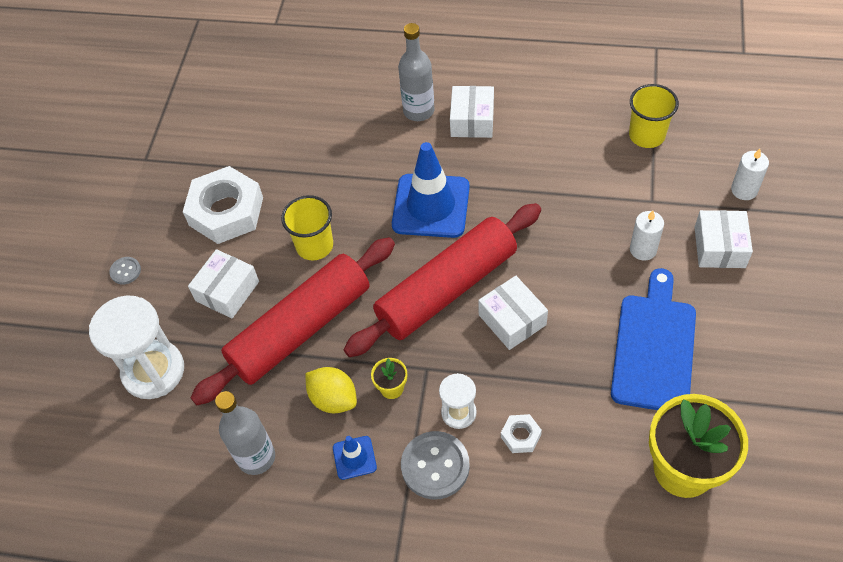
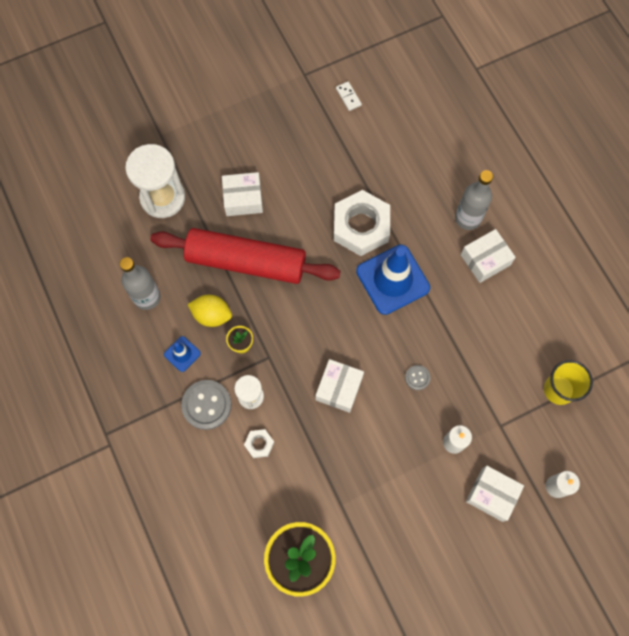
camera: 50 degrees right, 15 degrees up
grey button [109,257,141,284] -> grey button moved to [405,365,430,390]
white nut [183,166,263,244] -> white nut moved to [334,190,390,256]
yellow cup [281,195,333,260] -> none
yellow lemon [305,367,357,414] -> yellow lemon turned 75 degrees counterclockwise [187,295,232,327]
red rolling pin [343,203,541,357] -> none
blue cutting board [611,268,696,410] -> none
white box [694,210,753,268] -> white box turned 60 degrees clockwise [466,466,524,522]
none -> white domino [336,81,362,111]

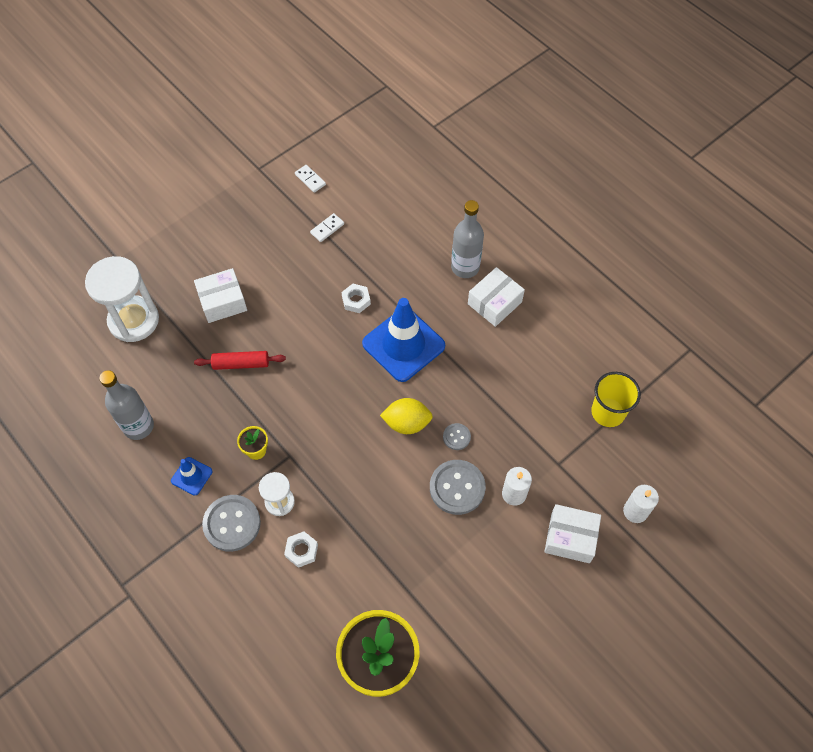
camera: 15 degrees left, 10 degrees down
red rolling pin [150,228,341,284] -> red rolling pin [194,351,286,370], size x0.43
yellow lemon [187,295,232,327] -> yellow lemon moved to [380,398,433,434]
white box [315,359,364,413] -> none
white nut [334,190,390,256] -> white nut [342,284,371,313], size x0.44
none -> white domino [310,213,344,242]
none -> grey button [430,460,486,515]

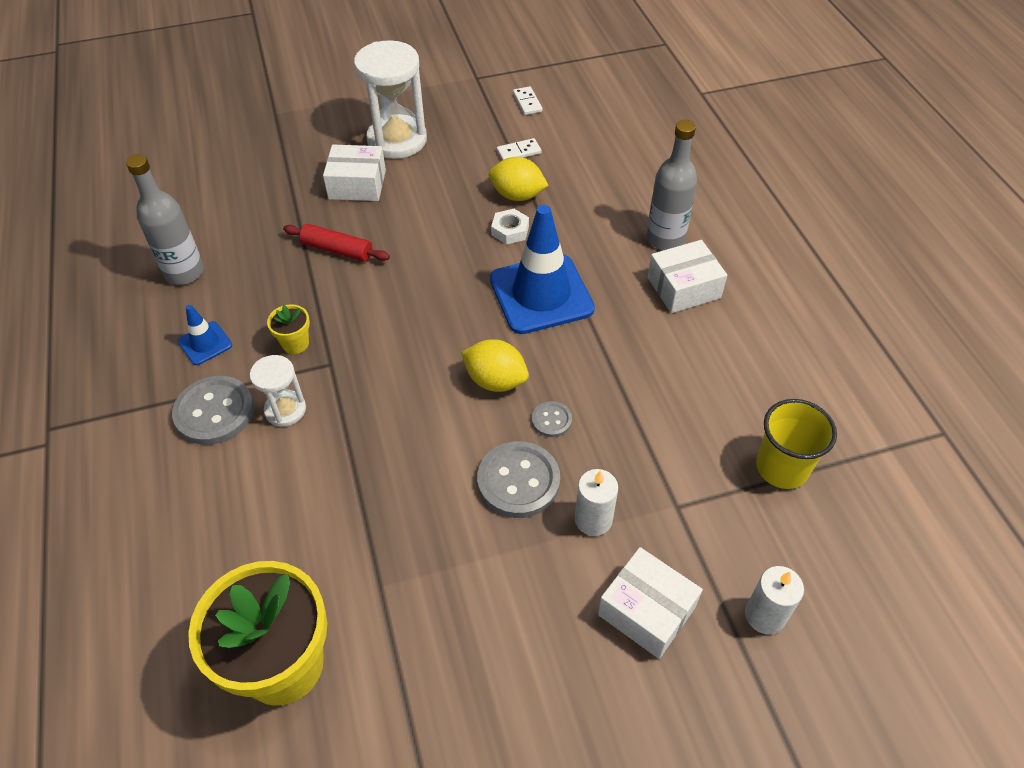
camera: 25 degrees right, 10 degrees down
white hourglass [85,256,159,342] -> white hourglass moved to [354,40,427,159]
white nut [284,531,318,568] -> none
none -> yellow lemon [489,157,549,201]

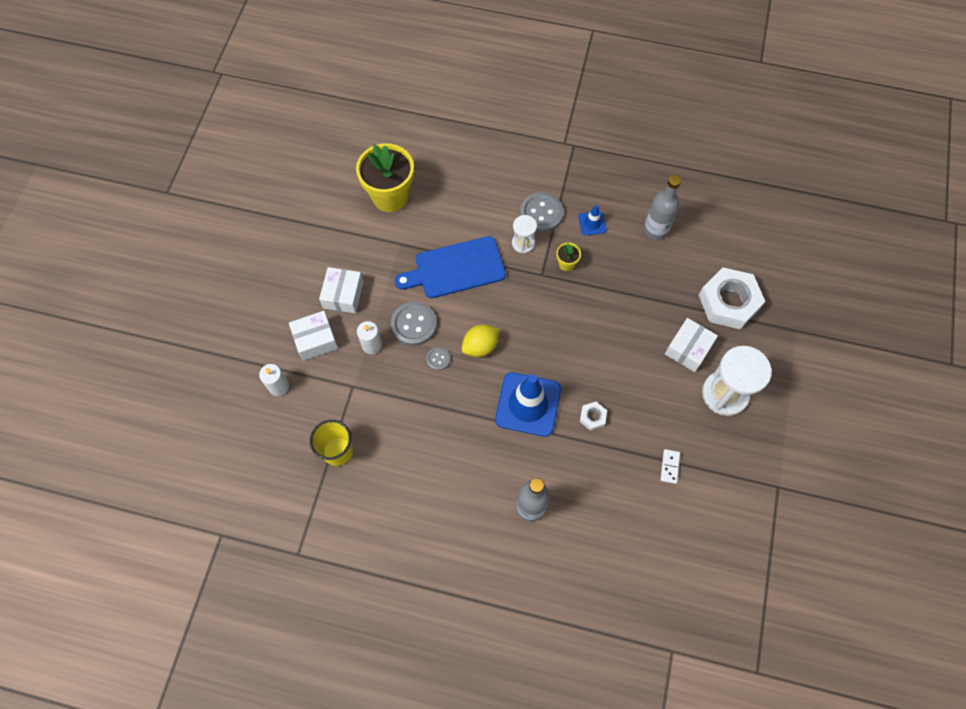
camera: 120 degrees right, 15 degrees up
red rolling pin [283,224,390,262] -> none
yellow lemon [489,157,549,201] -> none
white domino [513,86,543,115] -> none
white box [648,240,727,313] -> white box moved to [319,267,364,313]
none -> blue cutting board [394,236,506,298]
none -> white nut [699,267,765,329]

